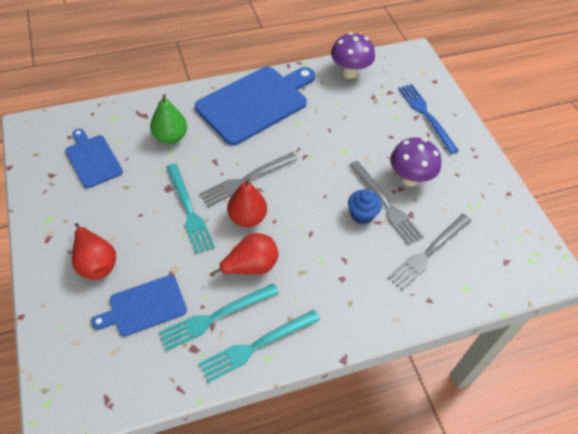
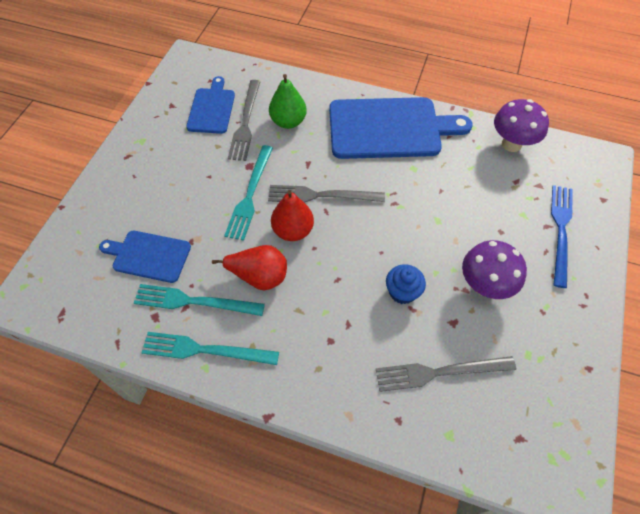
camera: 40 degrees right, 5 degrees up
red pear [72,223,116,280] -> none
grey fork [349,161,424,245] -> grey fork moved to [228,80,260,161]

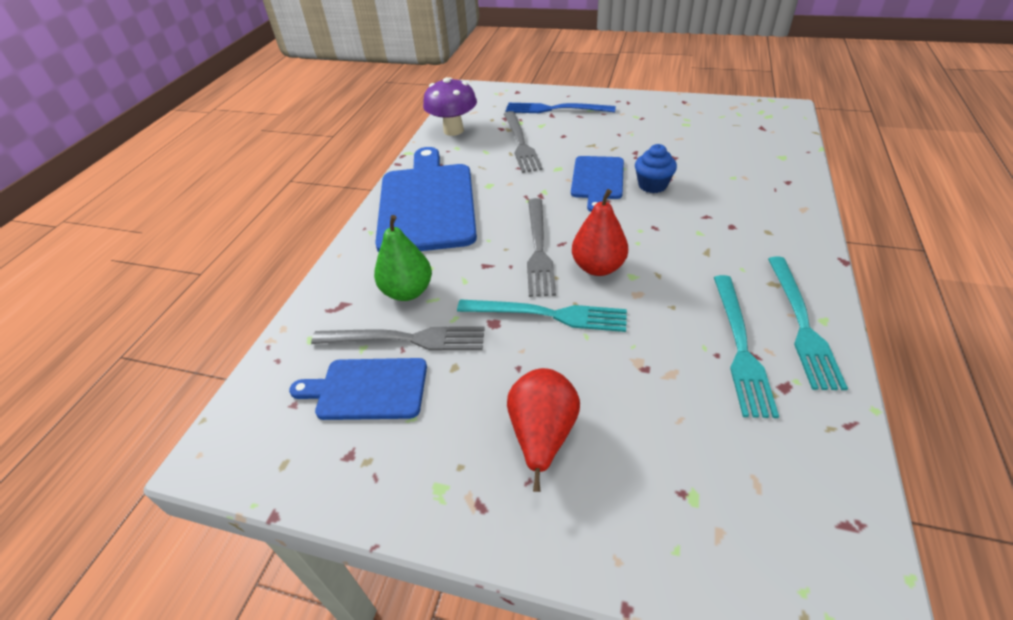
camera: 90 degrees left, 15 degrees down
blue cutting board [99,231,191,283] -> blue cutting board moved to [571,156,624,212]
red pear [212,245,287,290] -> red pear moved to [507,368,580,492]
grey fork [376,356,516,392] -> grey fork moved to [504,111,543,173]
purple mushroom [462,240,527,299] -> none

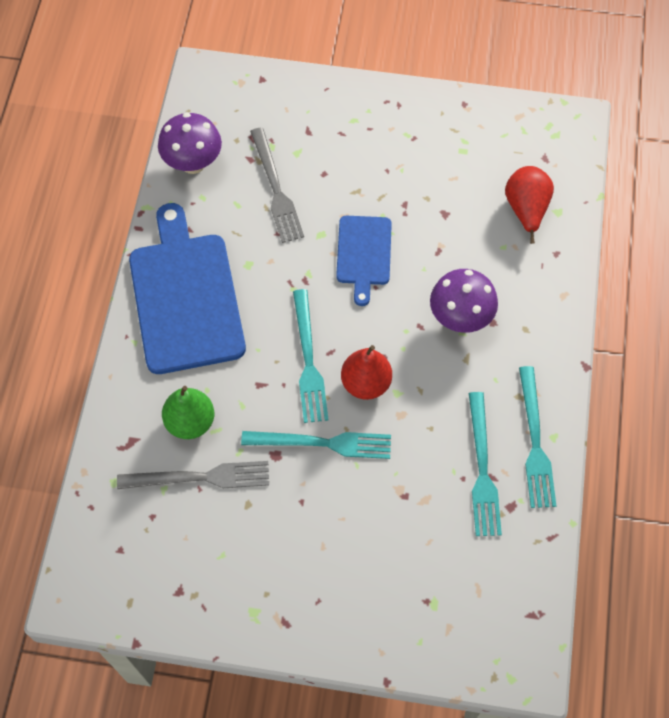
camera: 10 degrees left, 20 degrees up
blue cutting board [289,358,427,420] -> none
blue fork [505,103,616,113] -> none
red pear [507,368,580,492] -> red pear moved to [505,166,554,244]
grey fork [527,198,556,297] -> turquoise fork [293,289,329,423]
blue cupcake [635,144,677,193] -> none
none -> purple mushroom [430,269,498,333]

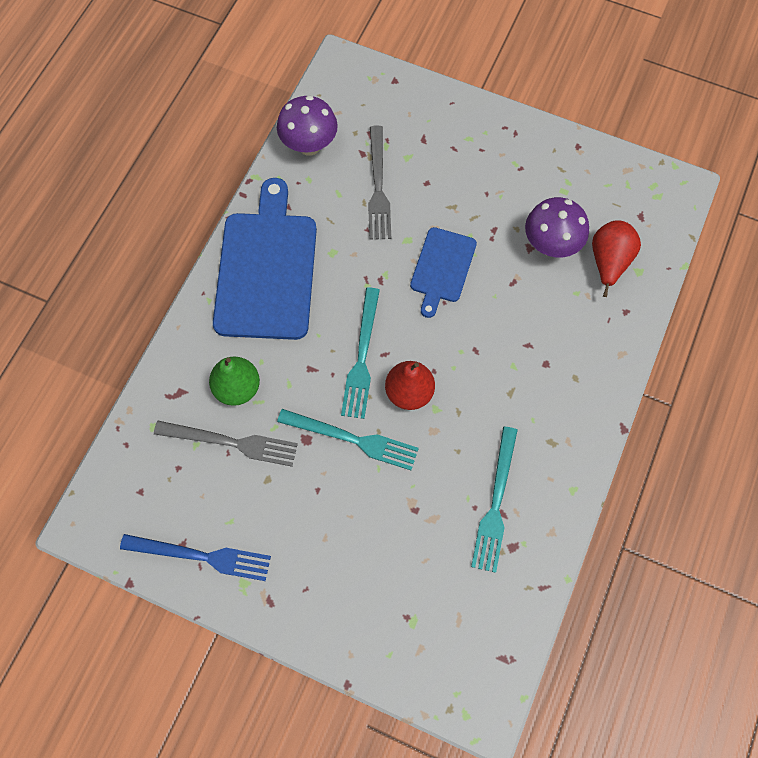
camera: 15 degrees right, 5 degrees up
purple mushroom [430,269,498,333] -> purple mushroom moved to [525,197,589,257]
turquoise fork [519,366,556,508] -> none
none -> blue fork [120,534,271,581]

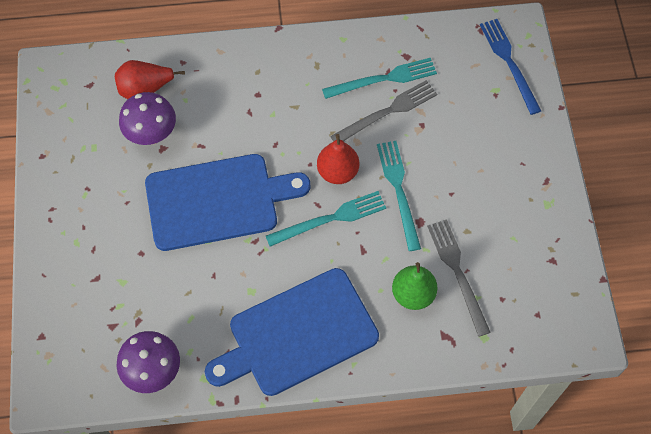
camera: 120 degrees left, 5 degrees down
blue fork [120,534,271,581] -> blue fork moved to [480,19,541,115]
grey fork [368,126,391,240] -> grey fork moved to [330,80,437,142]
blue cutting board [410,227,477,318] -> blue cutting board [145,154,310,251], size x1.83

